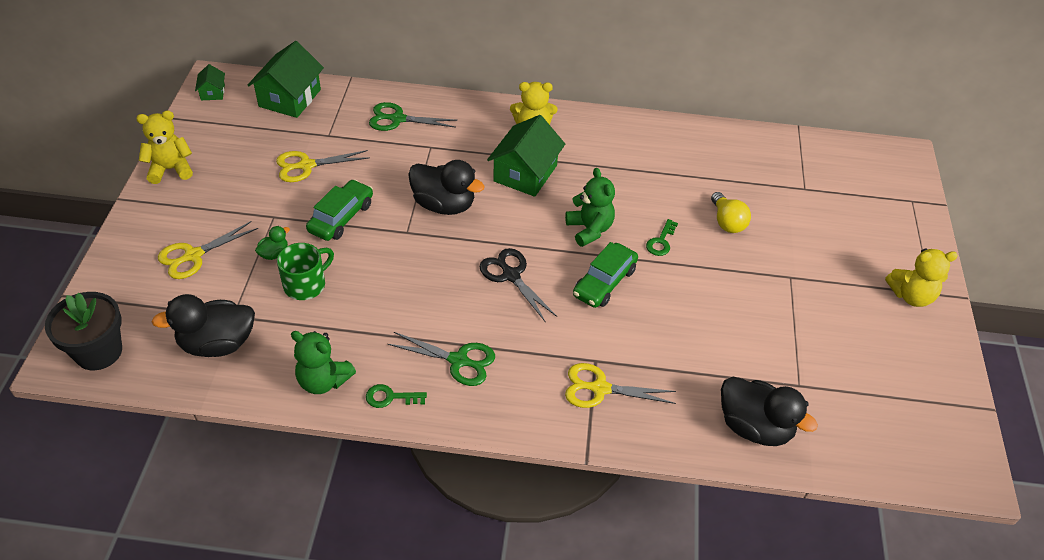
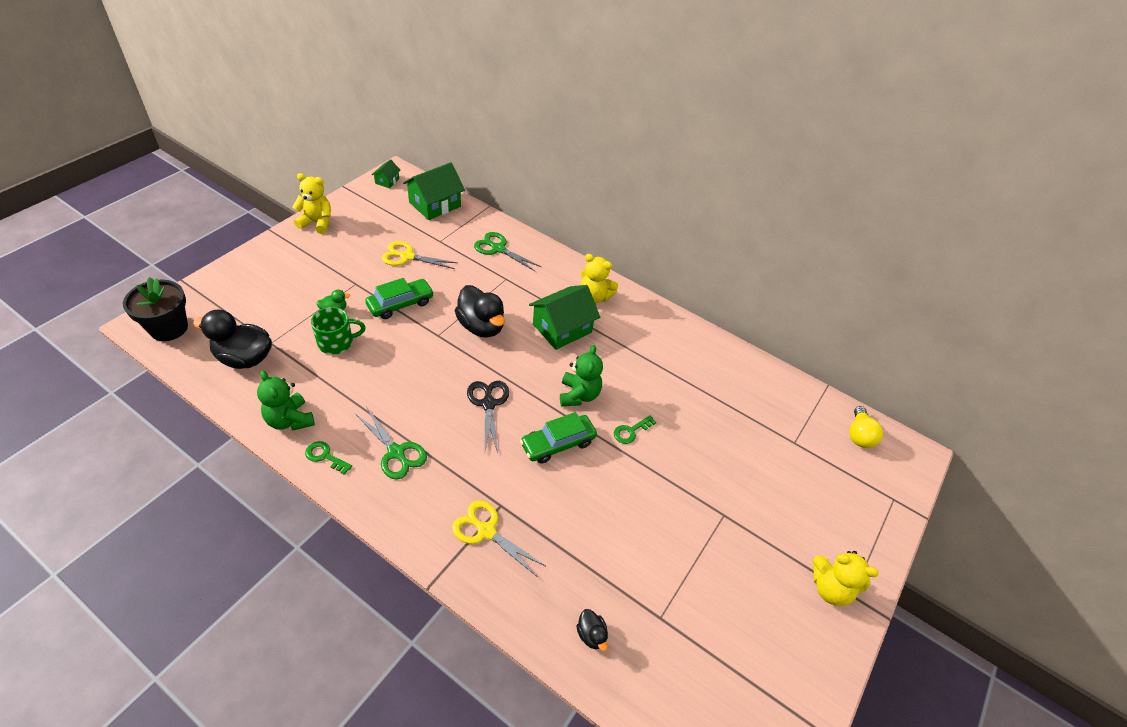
camera: 25 degrees right, 0 degrees up
yellow scissors [158,221,258,279] -> none
yellow light bulb [711,192,751,233] -> yellow light bulb moved to [849,406,883,448]
black duck [721,377,818,446] -> black duck [576,609,608,651], size x0.47

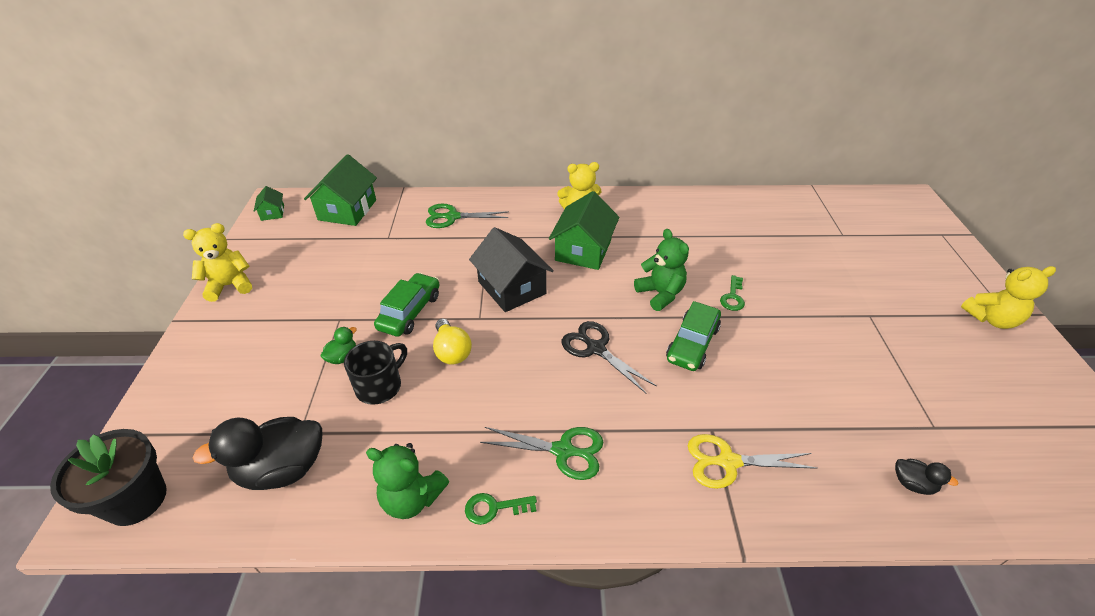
camera: 30 degrees left, 5 degrees down
green mug [311,307,366,355] -> black mug [344,341,407,405]
yellow scissors [382,241,458,269] -> none
black duck [455,285,505,338] -> black house [469,227,554,312]
yellow light bulb [849,406,883,448] -> yellow light bulb moved to [433,319,472,365]

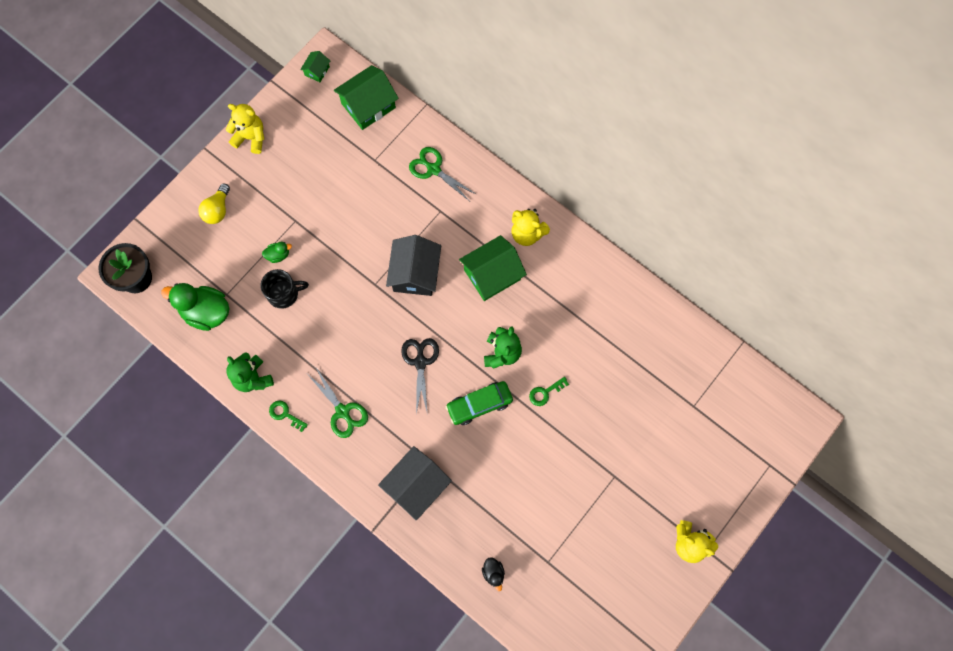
camera: 40 degrees right, 30 degrees up
black duck [192,417,322,490] -> green duck [161,283,229,331]
green car [374,273,439,337] -> none
yellow light bulb [433,319,472,365] -> yellow light bulb moved to [198,184,230,224]
yellow scissors [688,434,818,489] -> black house [378,446,452,521]

